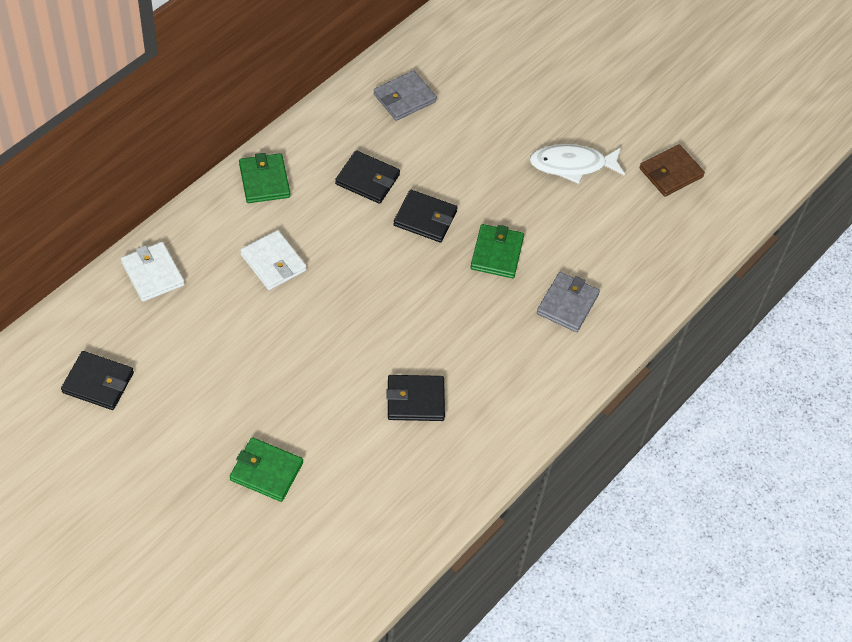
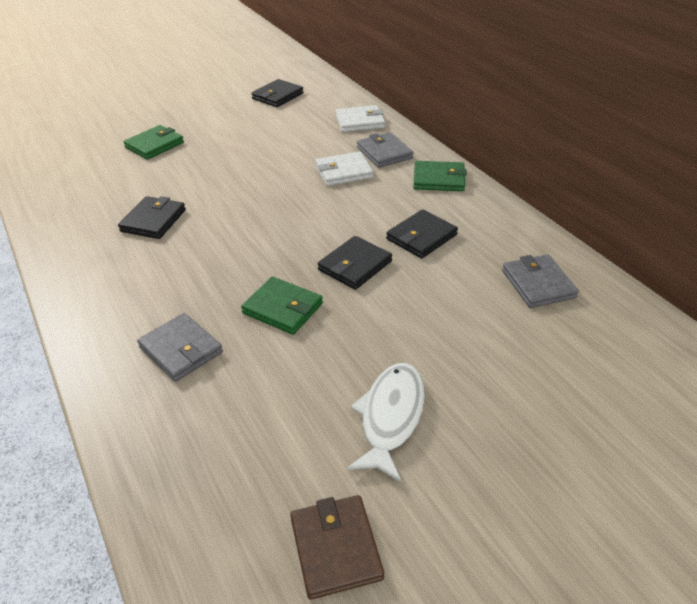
camera: 115 degrees right, 15 degrees down
none -> grey wallet [357,132,413,168]

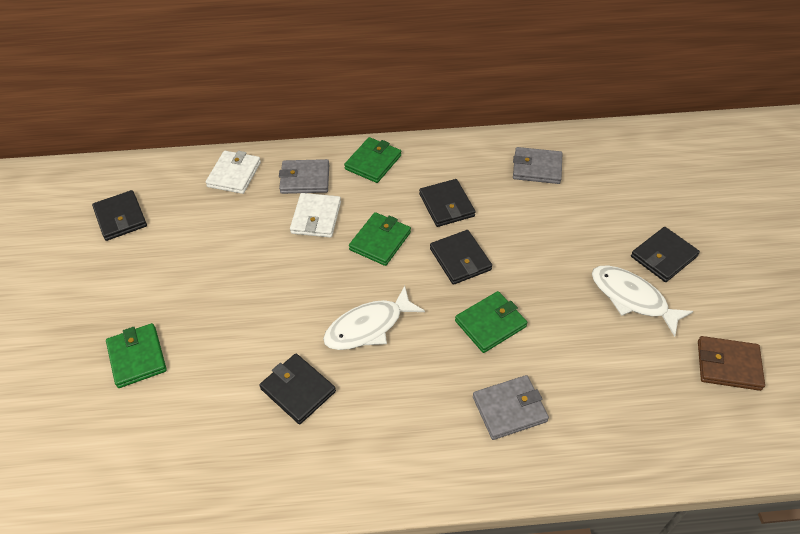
camera: 65 degrees left, 10 degrees up
none -> white fish [323,286,425,350]
none -> green wallet [349,212,411,266]
none -> black wallet [631,227,700,282]

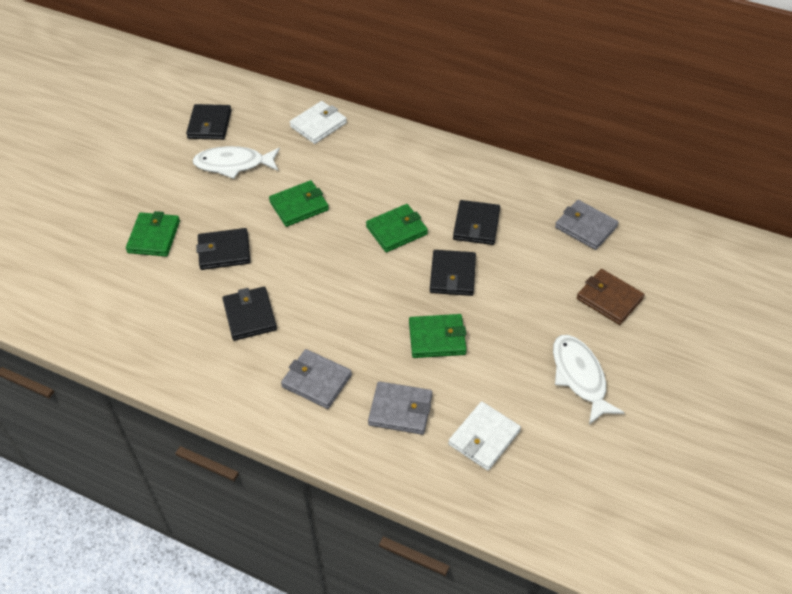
camera: 30 degrees right, 0 degrees up
grey wallet [279,159,329,194] -> grey wallet moved to [281,349,352,409]
white wallet [290,193,341,238] -> white wallet moved to [448,402,521,471]
white fish [323,286,425,350] -> white fish moved to [192,146,280,179]
green wallet [344,137,401,183] -> green wallet moved to [269,180,329,227]
black wallet [631,227,700,282] -> black wallet moved to [196,228,251,270]
brown wallet [698,336,765,391] -> brown wallet moved to [577,269,645,325]

